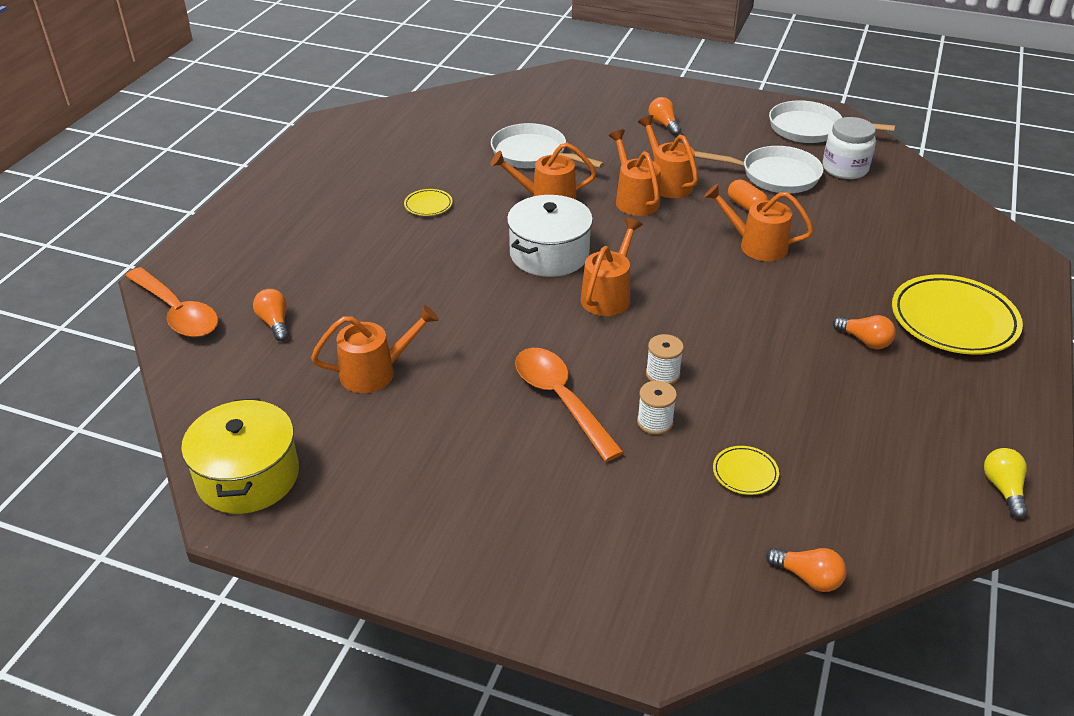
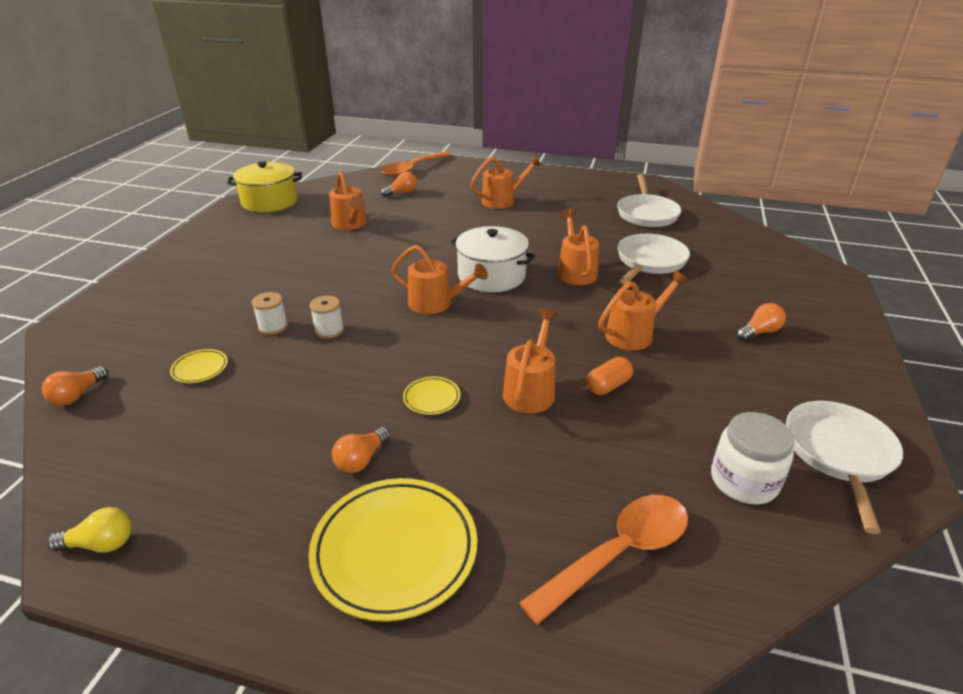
camera: 85 degrees right, 5 degrees down
yellow plate [404,189,453,216] -> yellow plate moved to [403,377,460,415]
orange spoon [515,348,624,462] -> orange spoon moved to [519,495,688,625]
orange watering can [609,130,661,216] -> orange watering can moved to [470,155,541,209]
white pan [694,146,823,193] -> white pan moved to [617,174,682,227]

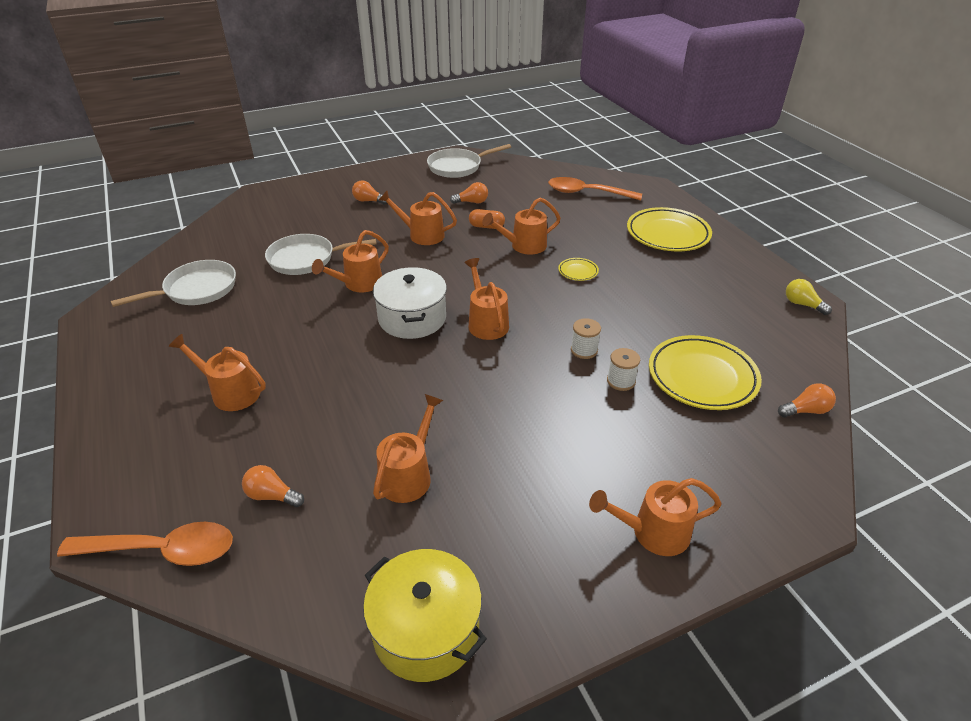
camera: 130 degrees left, 5 degrees up
yellow plate [170,349,228,383] -> yellow plate [649,335,762,410], size x2.23
orange light bulb [332,427,390,473] -> orange light bulb moved to [450,182,488,204]
white jar [711,412,794,505] -> none
none -> orange watering can [589,478,722,556]

